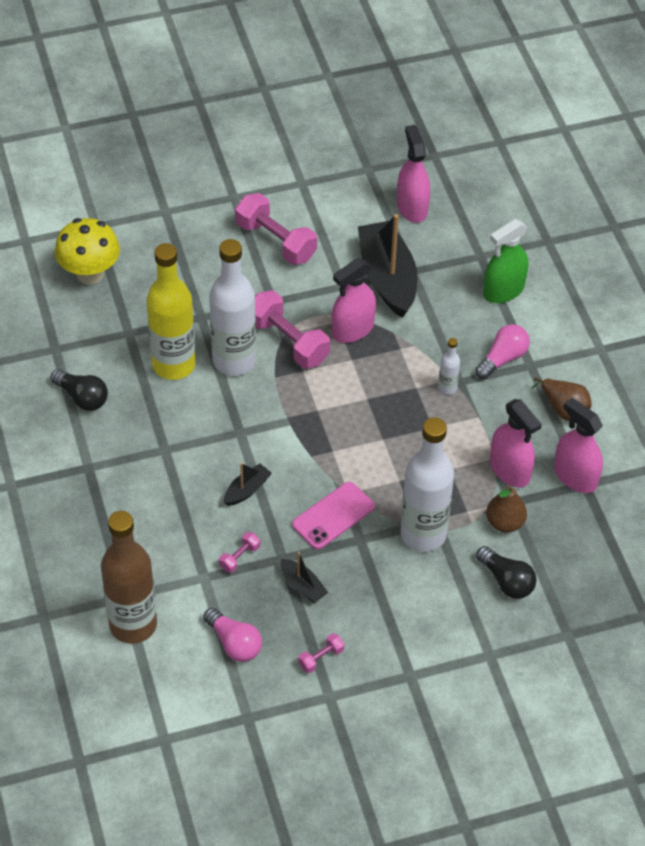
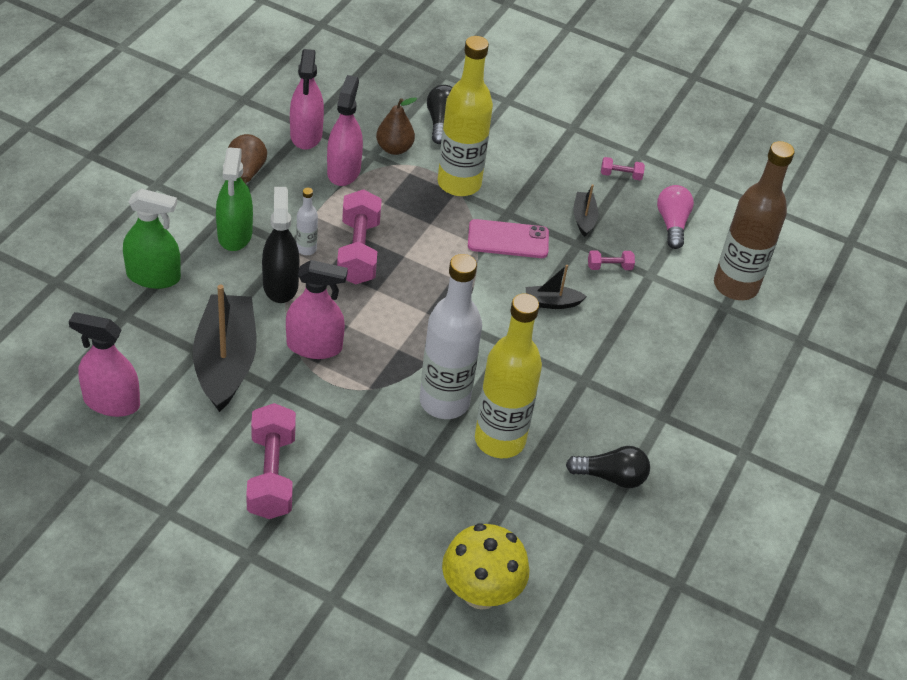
camera: 140 degrees left, 5 degrees down
black light bulb [50,369,108,411] -> black light bulb turned 105 degrees clockwise [566,446,650,488]
pink dumbbell [255,290,330,369] -> pink dumbbell moved to [337,189,382,285]
black boat [358,214,418,318] -> black boat turned 150 degrees clockwise [193,285,257,412]
pink spray bottle [397,125,430,223] -> pink spray bottle turned 75 degrees clockwise [69,312,140,417]
white bottle [401,417,454,552] -> yellow bottle [438,36,493,196]
pink light bulb [475,324,530,379] -> green spray bottle [216,147,253,251]
none -> black spray bottle [262,187,300,303]

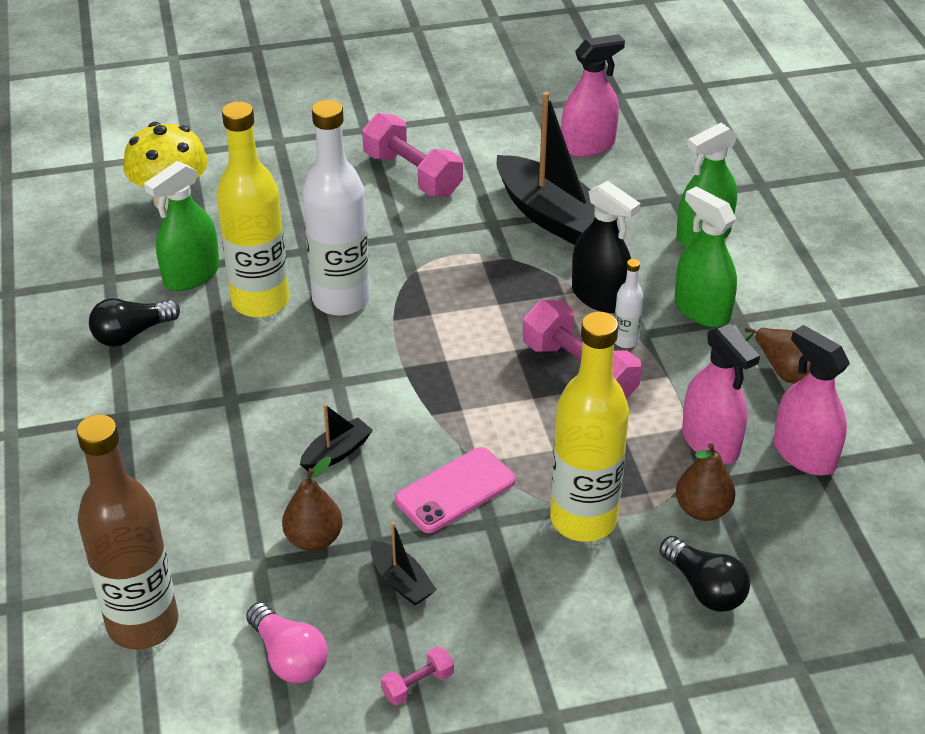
camera: 145 degrees right, 5 degrees down
pink spray bottle [286,260,348,359] -> none
pink dumbbell [588,250,635,270] -> brown pear [282,457,343,551]
none -> green spray bottle [144,161,220,291]

